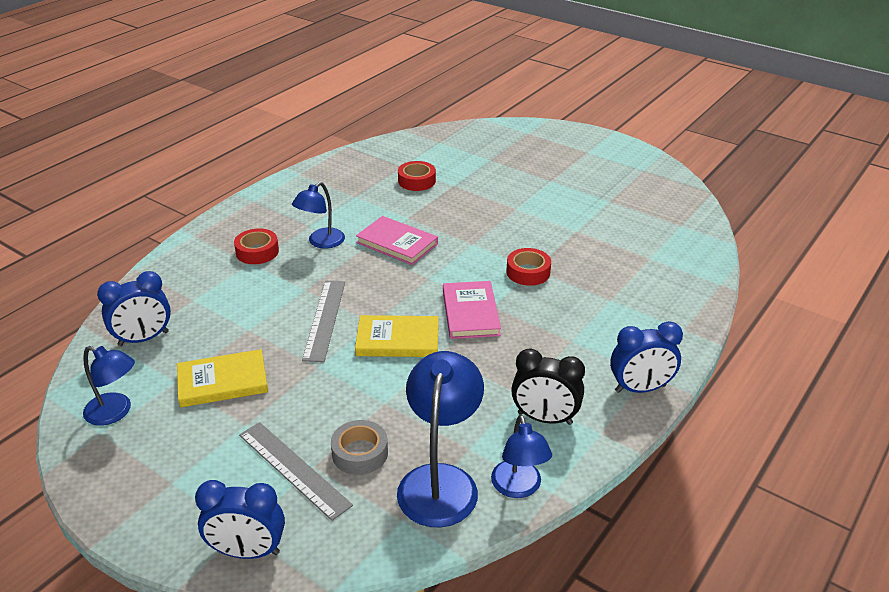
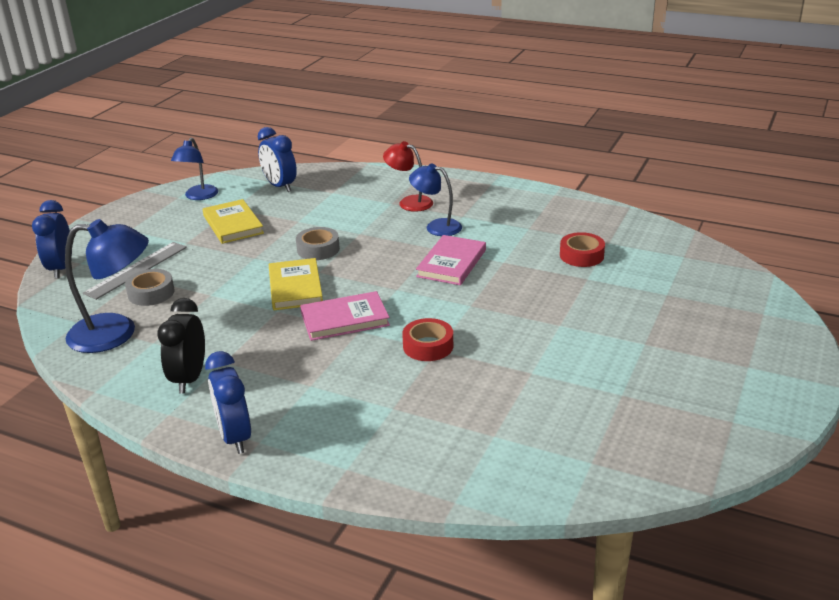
camera: 80 degrees right, 5 degrees down
red tape [234,228,279,264] -> red lamp [383,141,433,212]
grey ruler [302,281,345,362] -> grey tape [296,227,340,260]
blue lamp [491,415,552,498] -> none

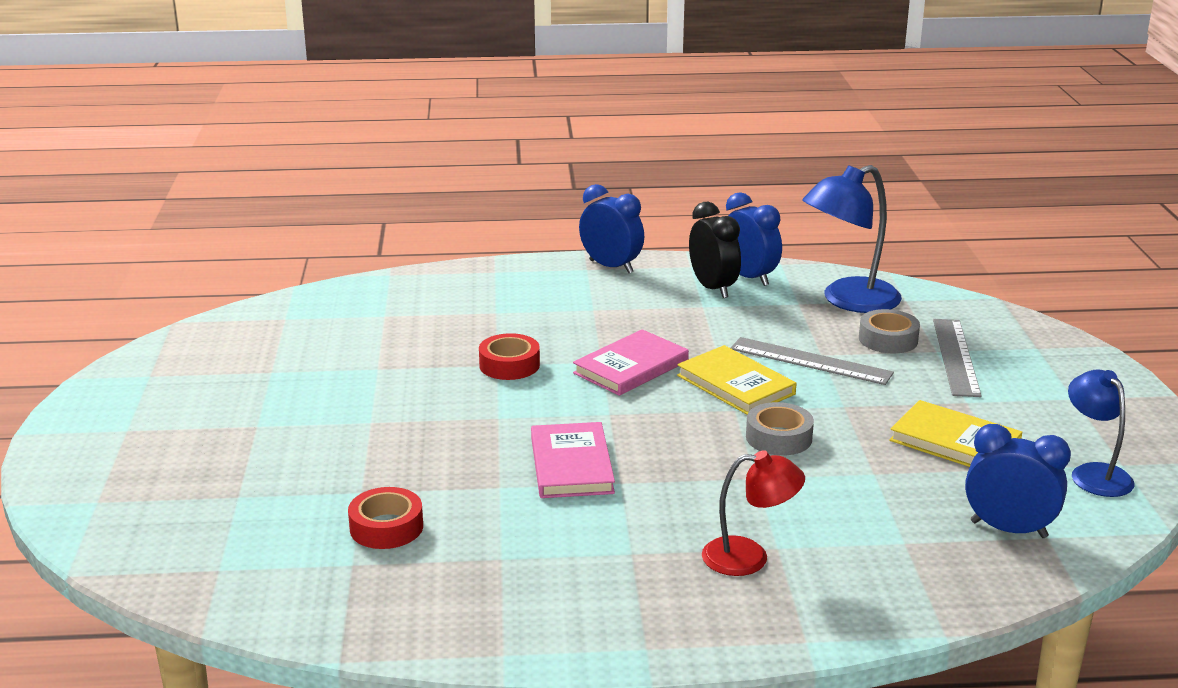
camera: 150 degrees right, 5 degrees down
blue clock [32,200,70,279] -> blue clock moved to [726,192,782,286]
blue lamp [409,163,462,236] -> none
none -> grey ruler [731,337,894,385]

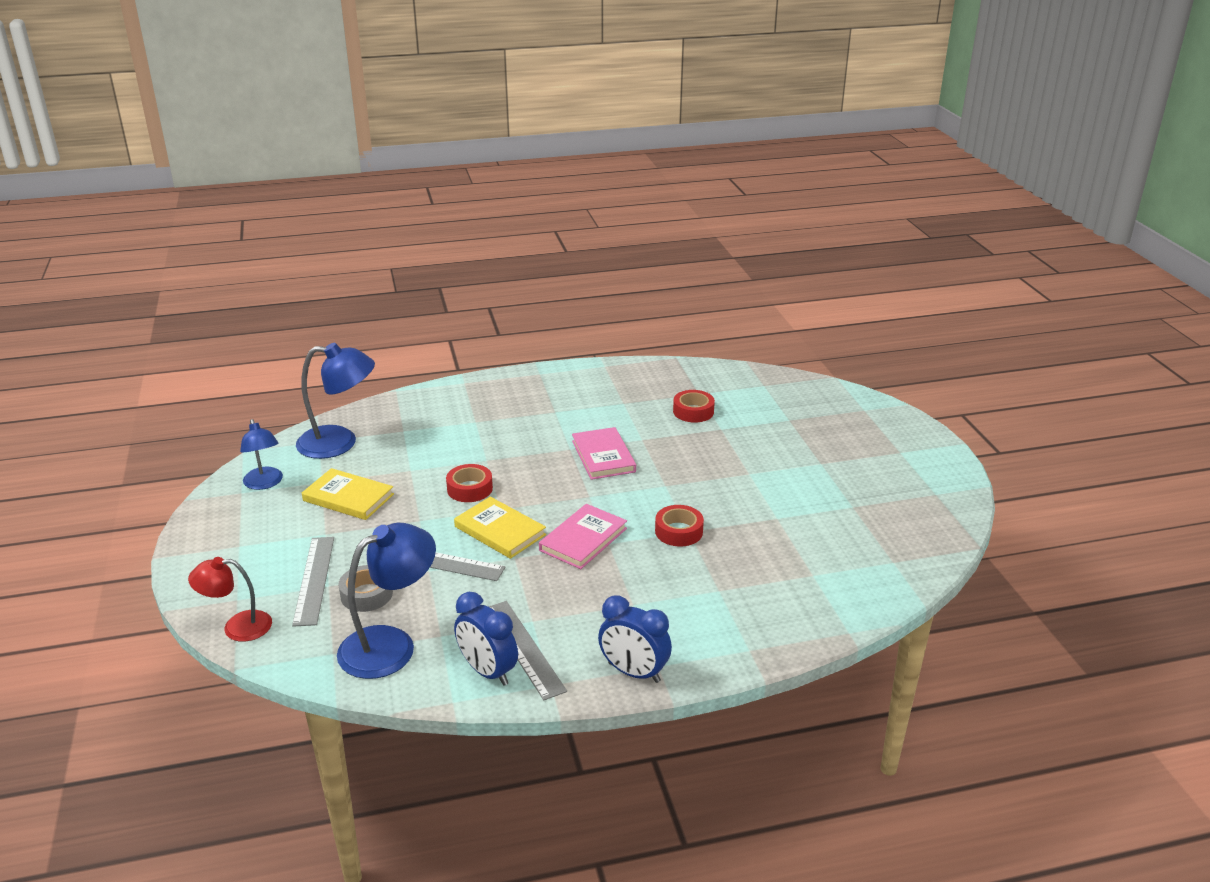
camera: 170 degrees right, 5 degrees up
black clock [689,202,741,298] -> grey ruler [489,601,567,700]
red lamp [702,450,805,576] -> red lamp moved to [188,557,272,642]
grey tape [746,402,814,455] -> red tape [446,464,493,502]
blue clock [965,424,1071,538] -> blue lamp [296,343,375,459]

